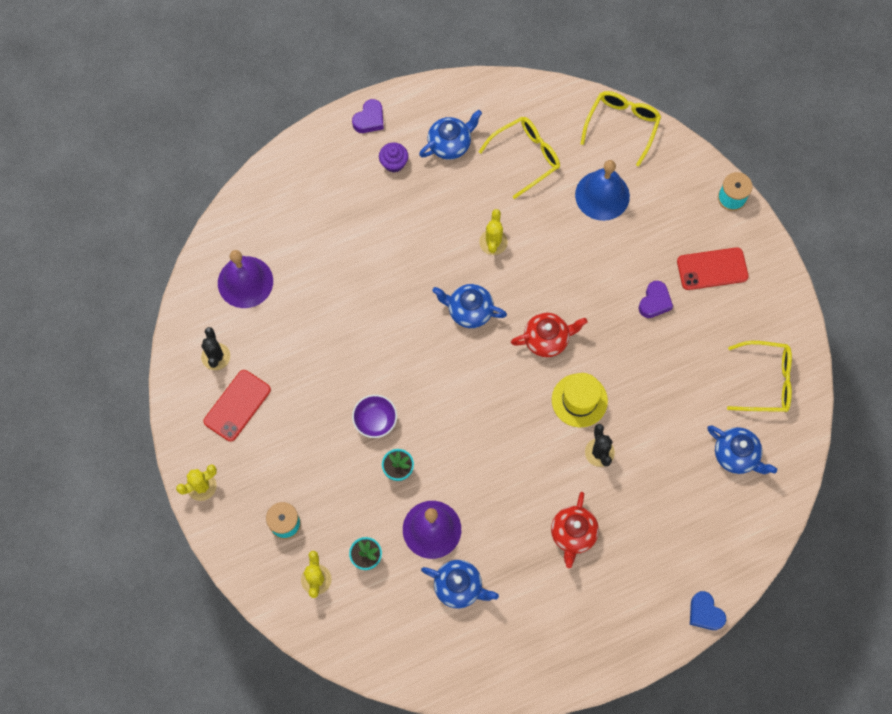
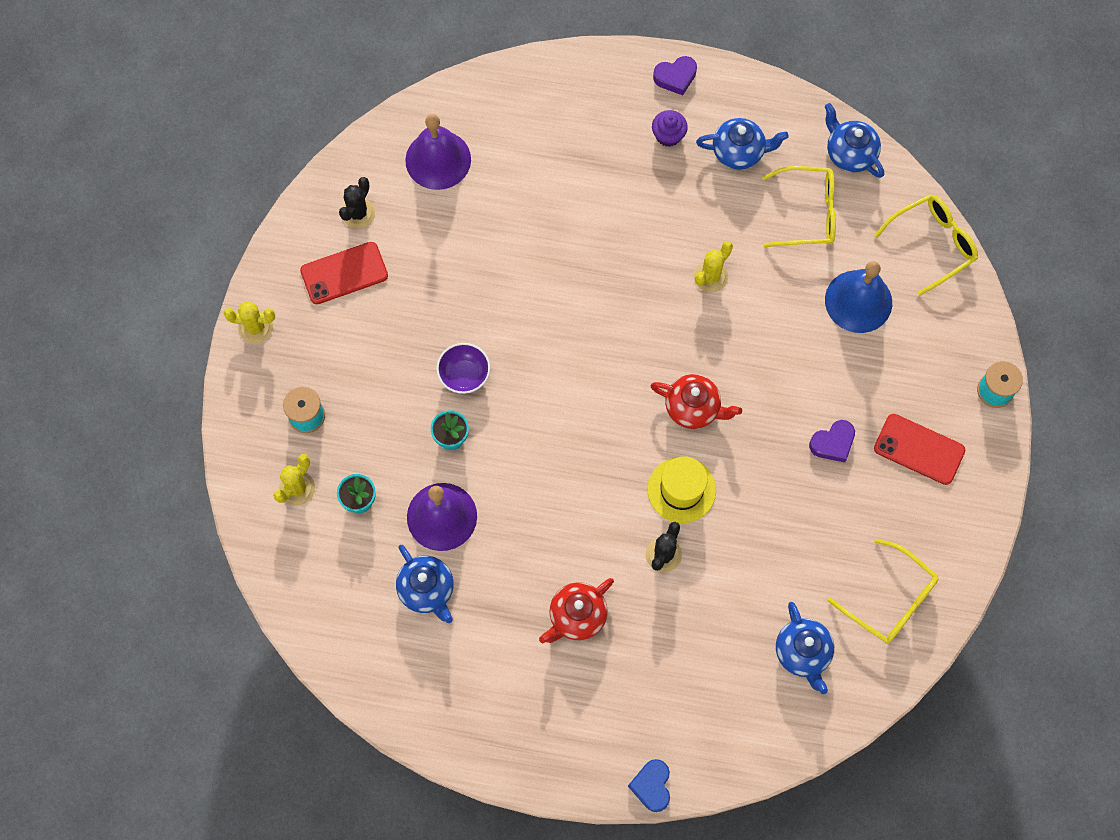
camera: 35 degrees right, 0 degrees up
blue teapot [432,284,507,328] -> blue teapot moved to [825,103,884,178]

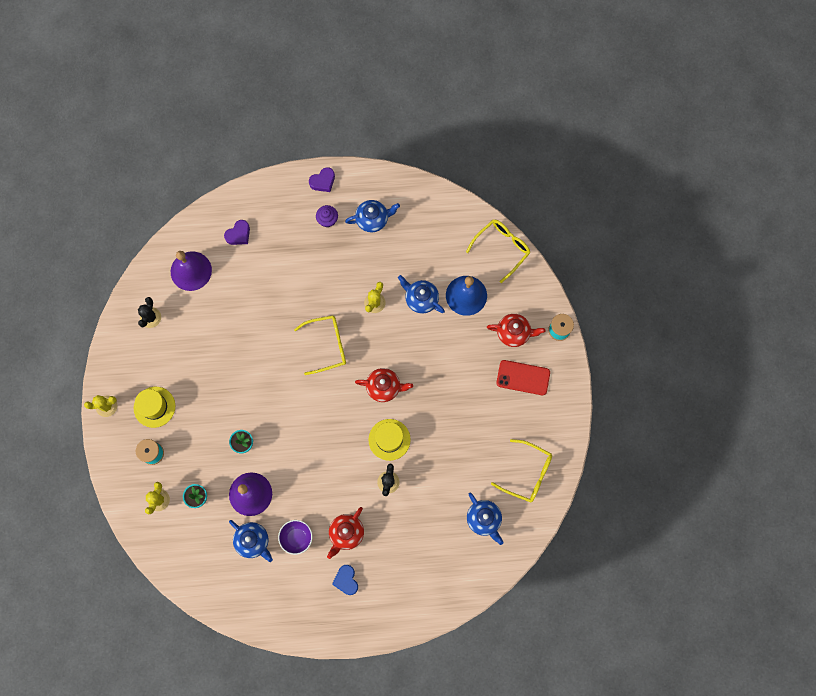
camera: 15 degrees left, 5 degrees up
red phone [300,242,388,304] -> none
purple bowl [436,343,490,394] -> purple bowl moved to [278,520,313,555]
blue heart [628,759,670,812] -> blue heart moved to [332,565,358,595]
yellow glasses [762,166,836,247] -> yellow glasses moved to [294,315,346,375]
purple heart [809,420,855,463] -> purple heart moved to [224,220,250,245]
blue teapot [825,103,884,178] -> blue teapot moved to [398,275,445,314]
none -> yellow hat [134,387,175,428]
none -> red teapot [487,314,545,347]

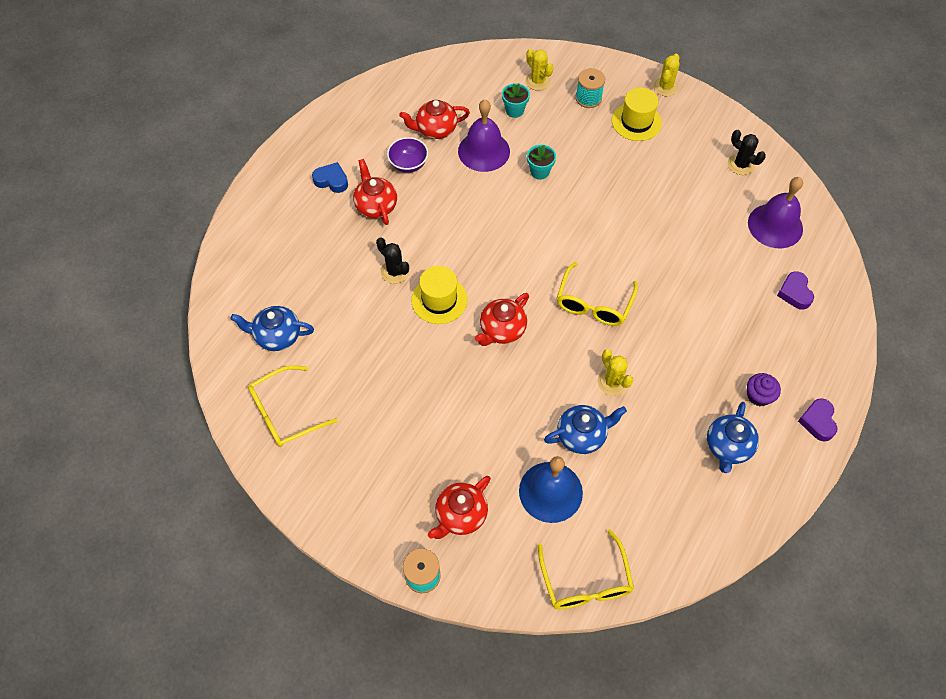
camera: 125 degrees right, 15 degrees down
blue teapot [229,520,273,562] -> red teapot [399,100,470,139]
red phone [496,360,550,395] -> none

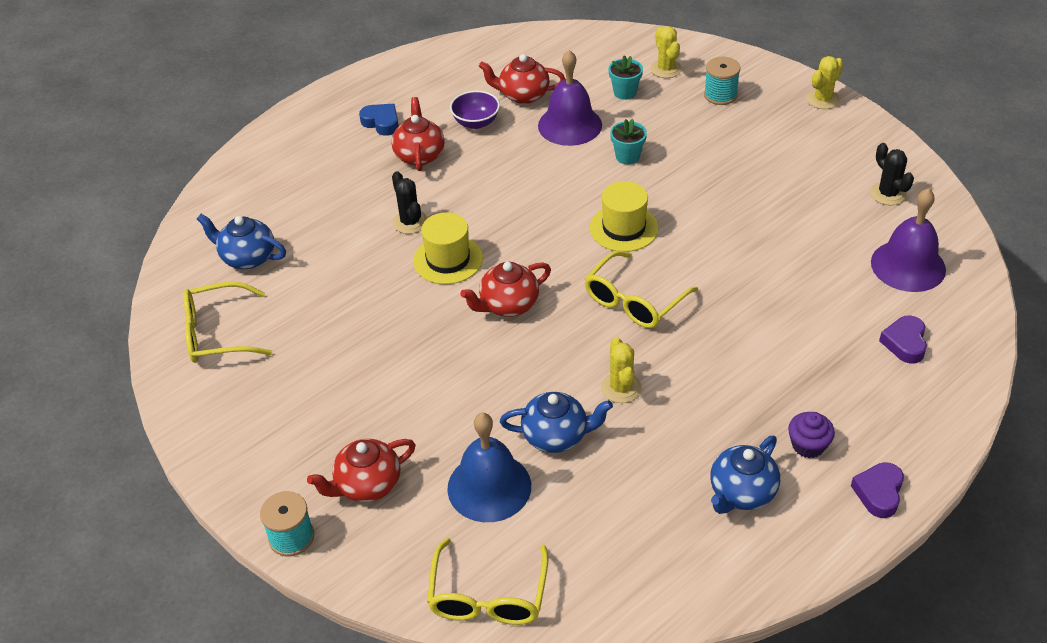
camera: 20 degrees right, 15 degrees down
yellow hat [612,88,662,141] -> yellow hat moved to [590,181,659,252]

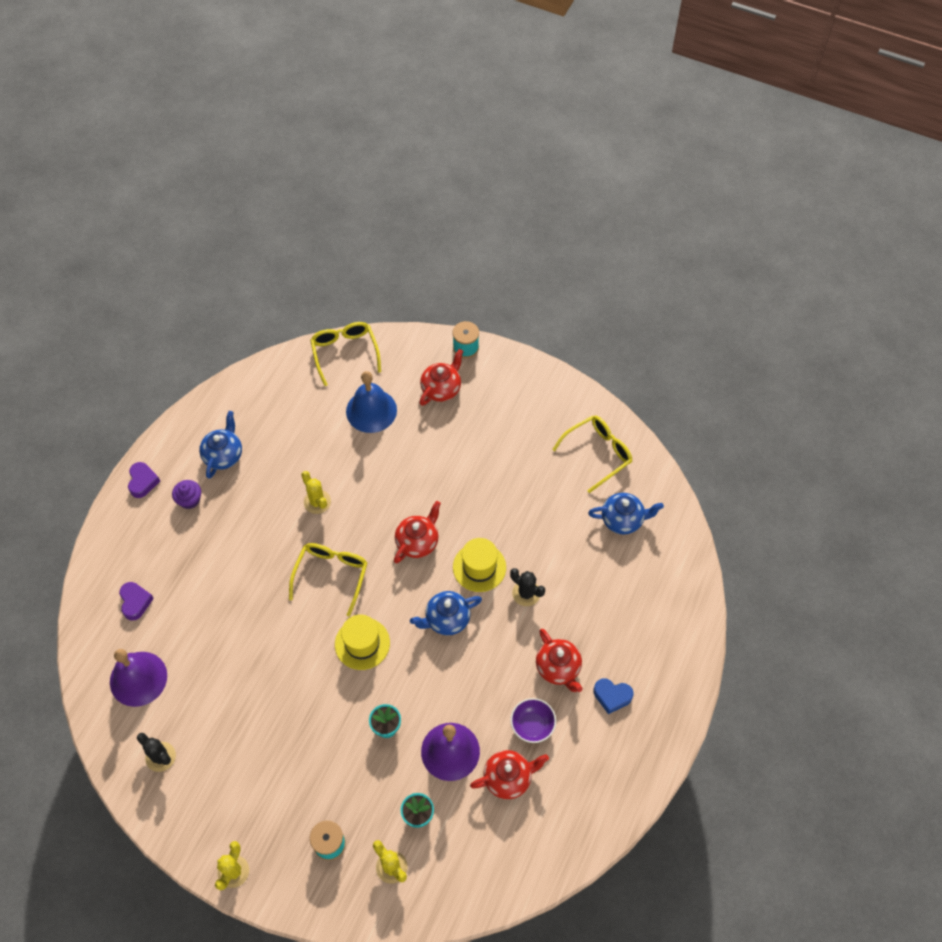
camera: 155 degrees right, 15 degrees up
blue teapot [500,392,613,453] -> blue teapot moved to [410,591,482,635]

